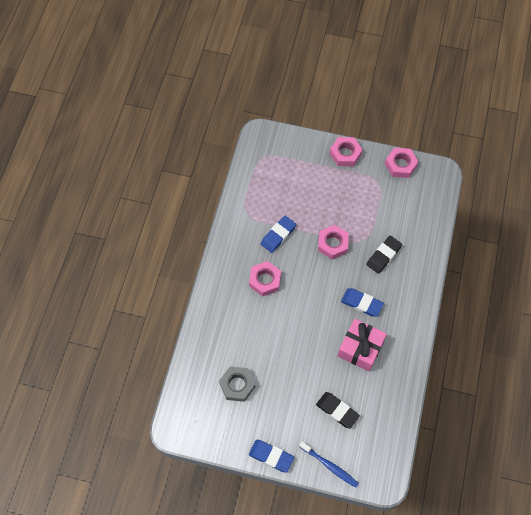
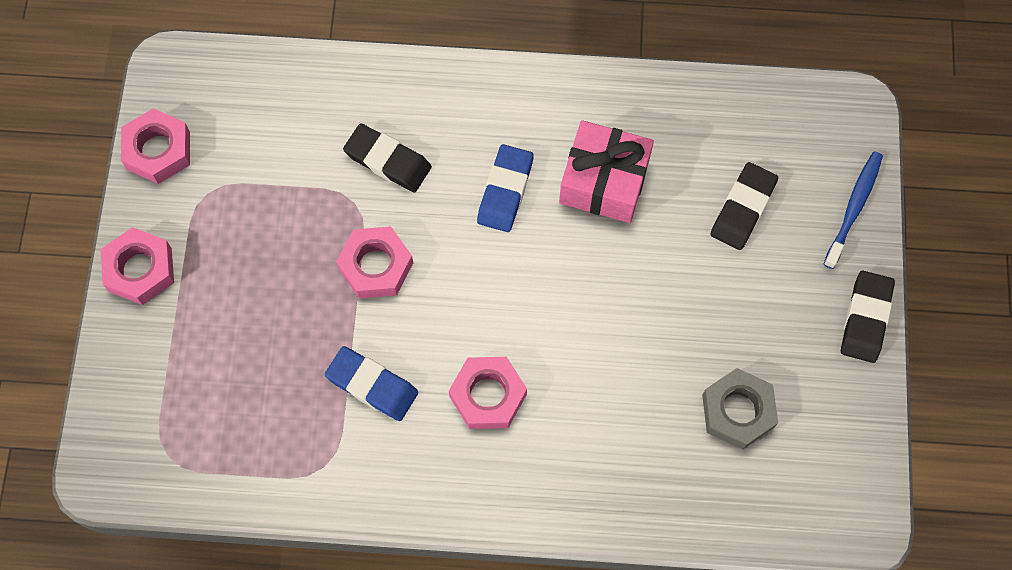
camera: 100 degrees left, 5 degrees up
blue eraser [249,440,294,473] -> black eraser [841,271,895,363]

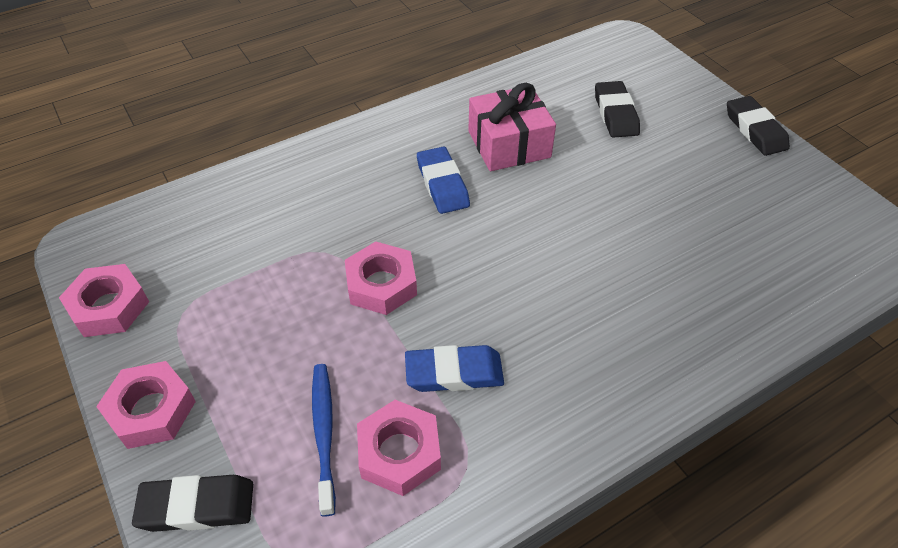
camera: 35 degrees left, 20 degrees down
black eraser [343,123,432,192] -> black eraser moved to [132,475,253,532]
pink nut [449,357,527,429] -> pink nut moved to [357,400,441,496]
grey nut [702,368,778,450] -> none
blue toothbrush [824,151,883,269] -> blue toothbrush moved to [312,364,336,516]

